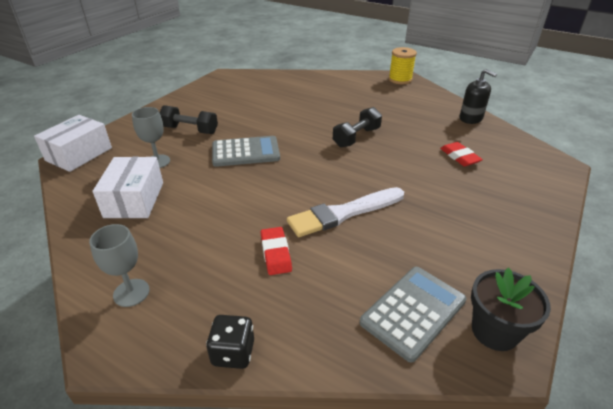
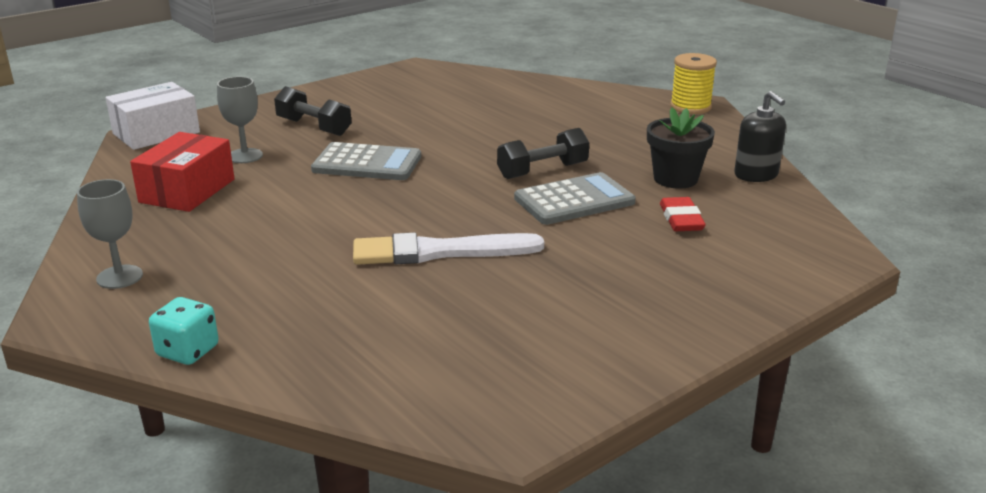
camera: 20 degrees right, 10 degrees down
white box [93,157,163,218] -> red box [130,132,235,212]
black dice [206,315,254,369] -> turquoise dice [149,297,219,365]
red eraser [261,227,292,275] -> none
grey calculator [360,267,467,363] -> grey calculator moved to [514,172,636,225]
black flower pot [471,268,551,351] -> black flower pot moved to [647,108,715,189]

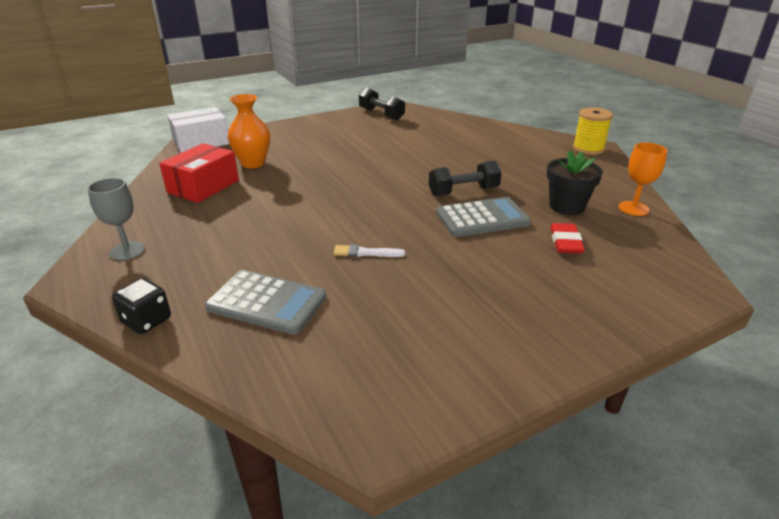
camera: 10 degrees right, 5 degrees up
turquoise dice [149,297,219,365] -> black dice [112,278,171,334]
grey goblet [217,76,263,163] -> orange vase [228,94,270,168]
black dumbbell [274,86,352,136] -> black dumbbell moved to [359,88,405,121]
grey calculator [311,142,421,180] -> grey calculator moved to [205,270,326,335]
white brush [353,232,544,265] -> white brush [334,244,406,257], size x0.48
black soap dispenser [734,91,786,182] -> orange goblet [619,143,667,216]

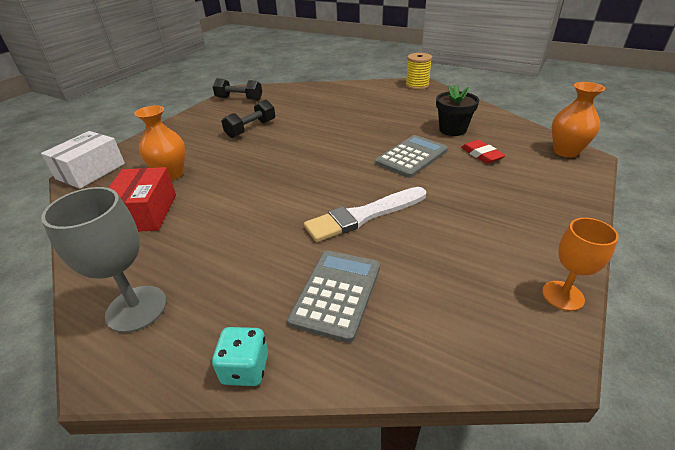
camera: 30 degrees left, 5 degrees up
grey goblet [88,178,145,260] -> grey goblet [41,187,167,333], size x1.53
black dice [112,278,171,334] -> turquoise dice [212,327,268,386]
grey calculator [205,270,326,335] -> grey calculator turned 60 degrees counterclockwise [287,250,380,343]
white brush [334,244,406,257] -> white brush [304,187,426,242], size x2.09
black dumbbell [429,160,502,196] -> black dumbbell moved to [221,99,275,138]
orange goblet [619,143,667,216] -> orange goblet moved to [542,218,619,311]
none -> orange vase [552,82,605,158]

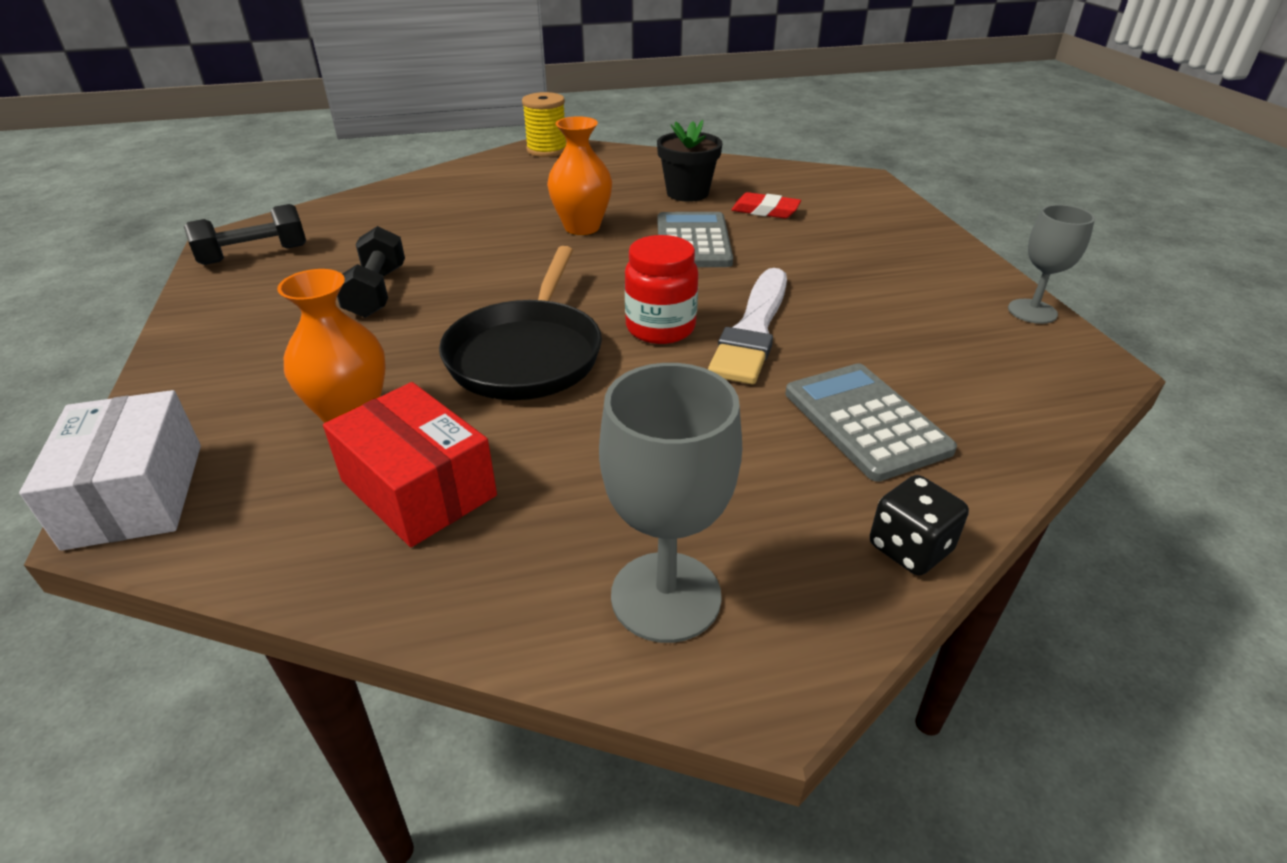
camera: 45 degrees left, 0 degrees up
turquoise dice [212,327,268,386] -> black dice [870,475,969,575]
orange goblet [542,218,619,311] -> grey goblet [1008,205,1095,324]
orange vase [552,82,605,158] -> orange vase moved to [547,116,612,235]
none -> black pan [439,246,602,400]
none -> red jar [625,235,698,344]

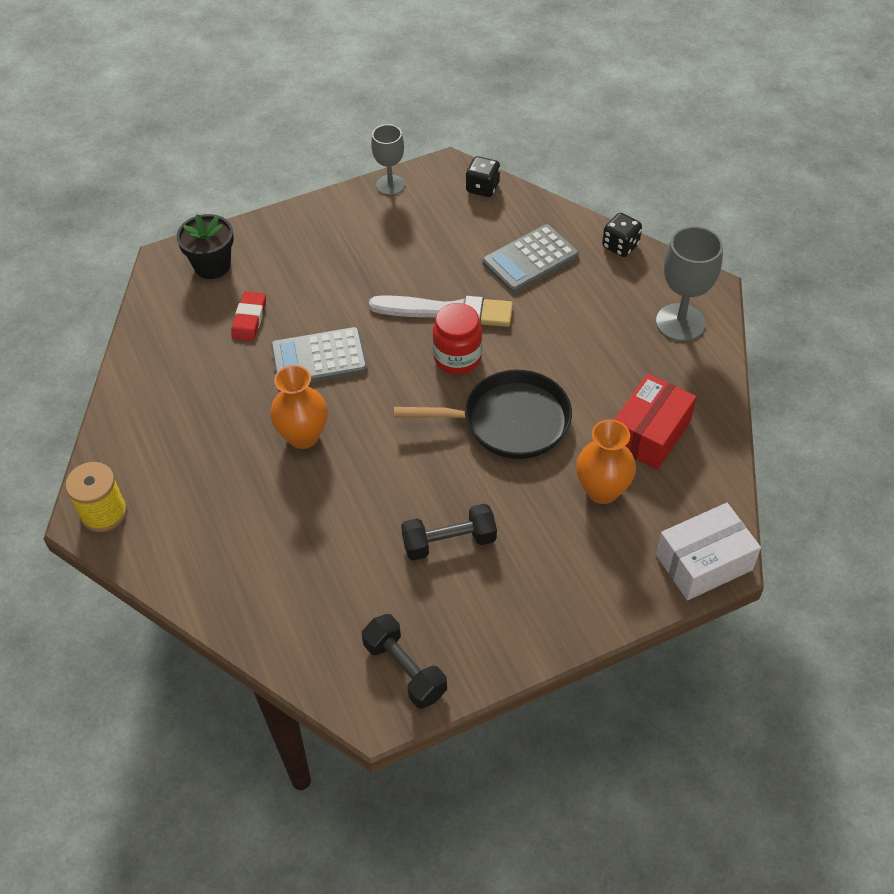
camera: 100 degrees left, 15 degrees up
black flower pot [657,120,722,202] -> black flower pot moved to [176,214,234,279]
none -> black dice [466,156,500,197]

